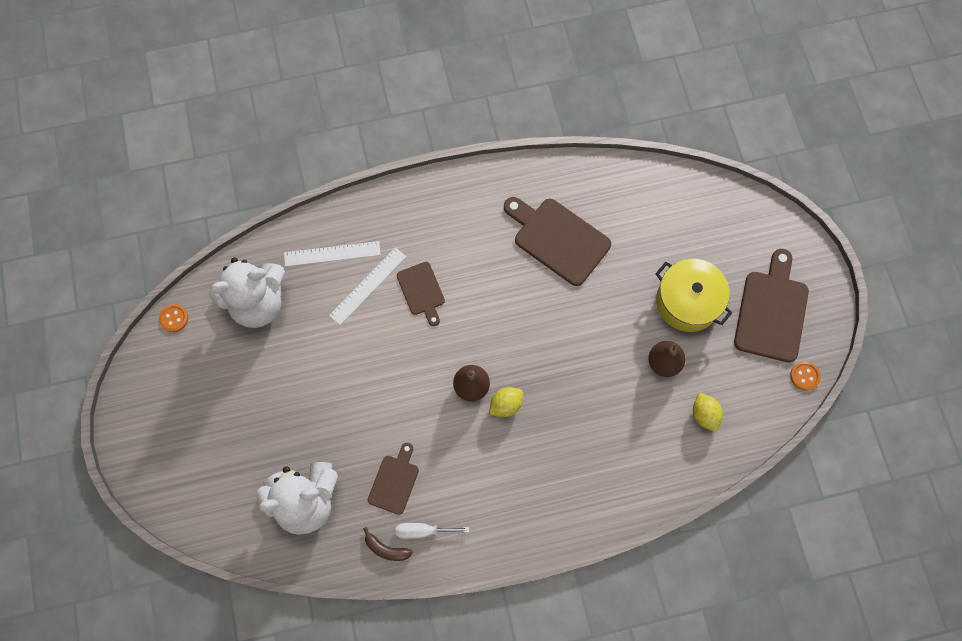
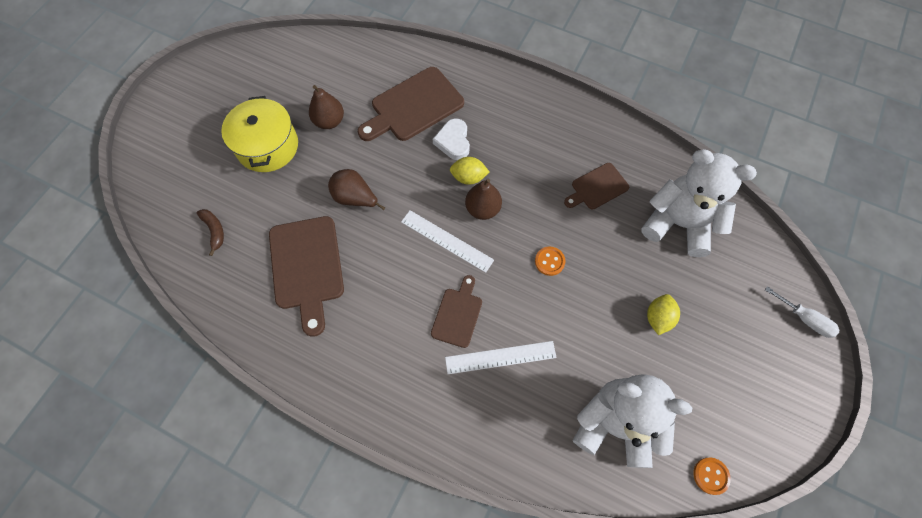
camera: 140 degrees left, 5 degrees down
white ruler [284,241,381,267] -> white ruler moved to [401,210,494,273]
brown banana [363,527,413,561] -> brown banana moved to [197,209,224,256]
white screwdriver [396,523,469,539] -> white screwdriver moved to [765,286,840,338]
yellow lemon [693,393,723,431] -> yellow lemon moved to [647,294,680,335]
brown cutting board [734,249,809,362] -> brown cutting board moved to [358,67,464,141]
orange button [790,361,821,391] -> orange button moved to [535,246,565,276]
none -> brown pear [328,169,385,210]
none -> white heart [433,118,470,160]

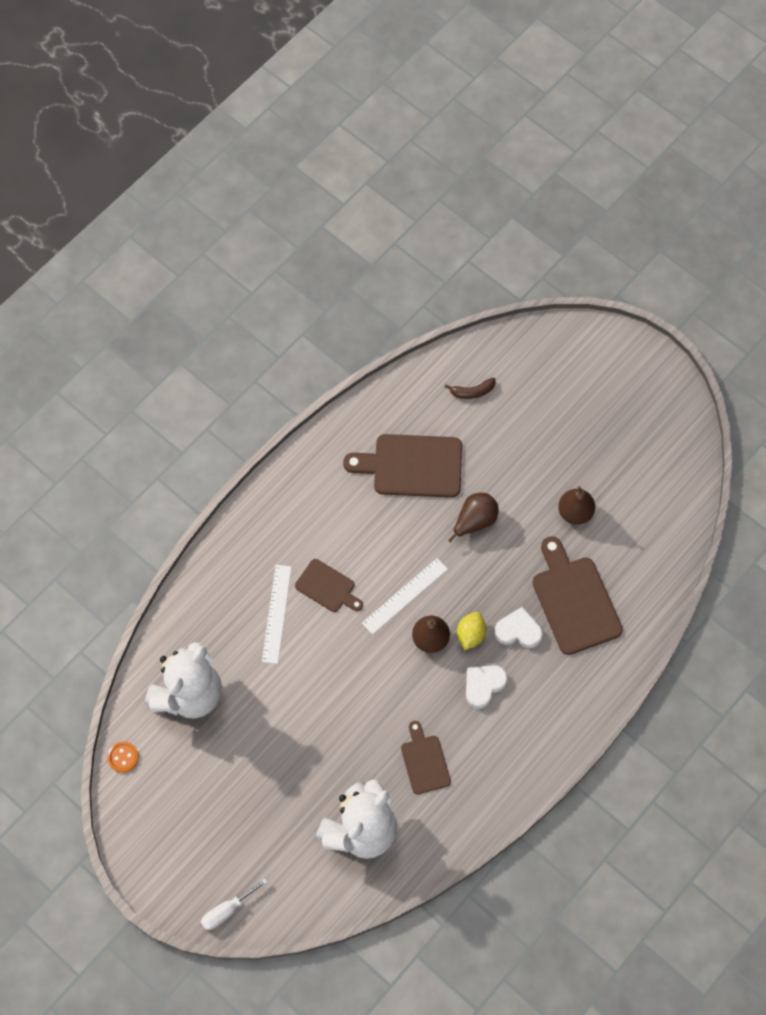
camera: 105 degrees right, 0 degrees up
yellow pot [221,96,298,172] -> none
orange button [535,246,565,276] -> none
yellow lemon [647,294,680,335] -> none
none -> white heart [466,665,508,709]

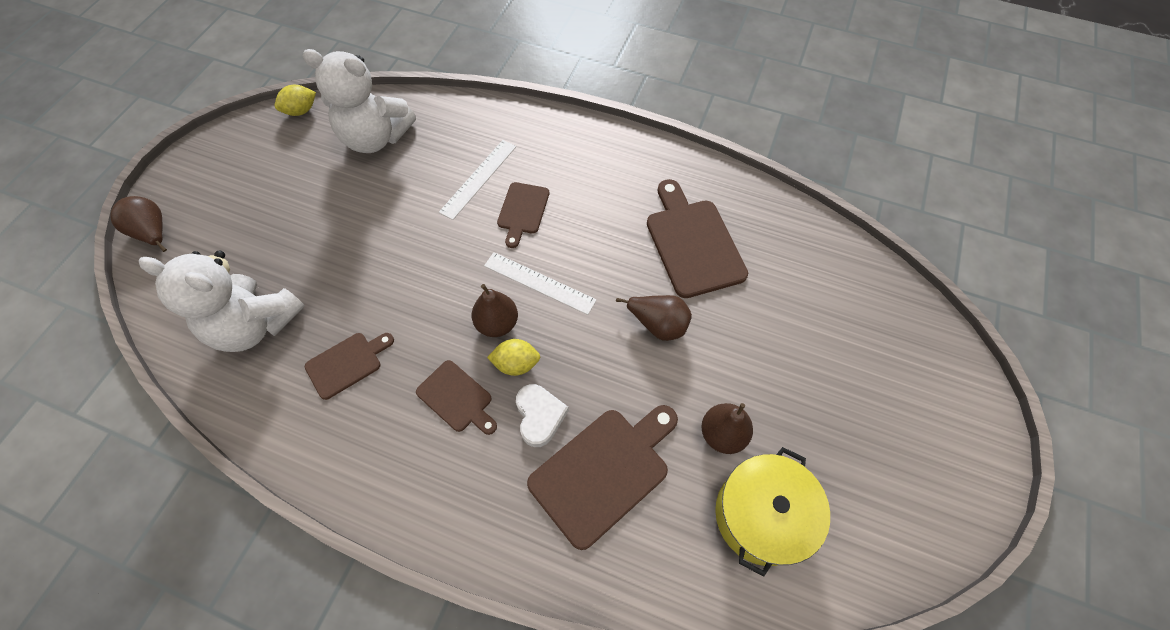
camera: 70 degrees right, 5 degrees down
orange button [107,741,139,773] -> yellow lemon [275,85,316,116]
white screwdriver [201,878,268,930] -> brown pear [110,196,167,252]
white ruler [262,565,292,664] -> white ruler turned 45 degrees counterclockwise [439,140,516,220]
brown banana [445,377,495,399] -> none
white heart [466,665,508,709] -> brown cutting board [416,360,497,435]
none -> yellow pot [715,447,830,577]

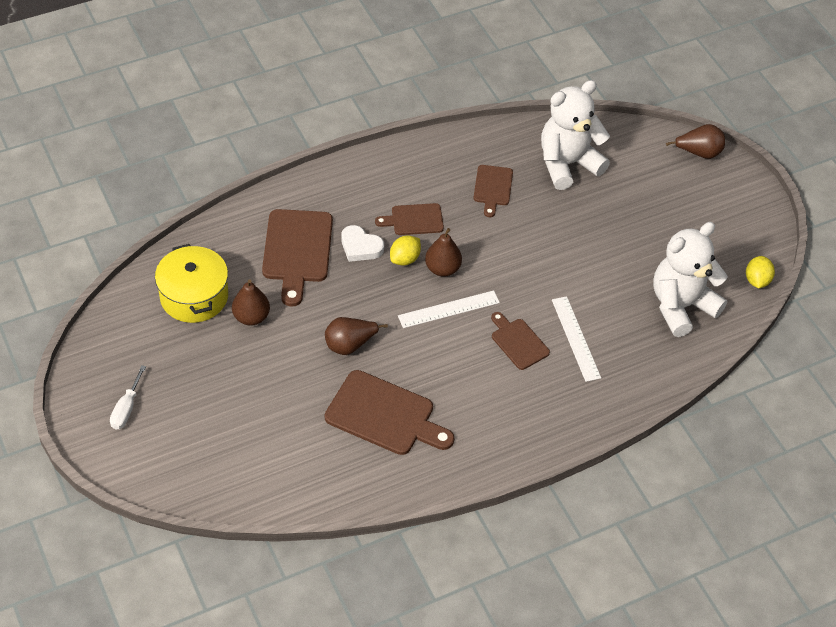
camera: 130 degrees right, 10 degrees down
none -> white screwdriver [110,365,146,429]

